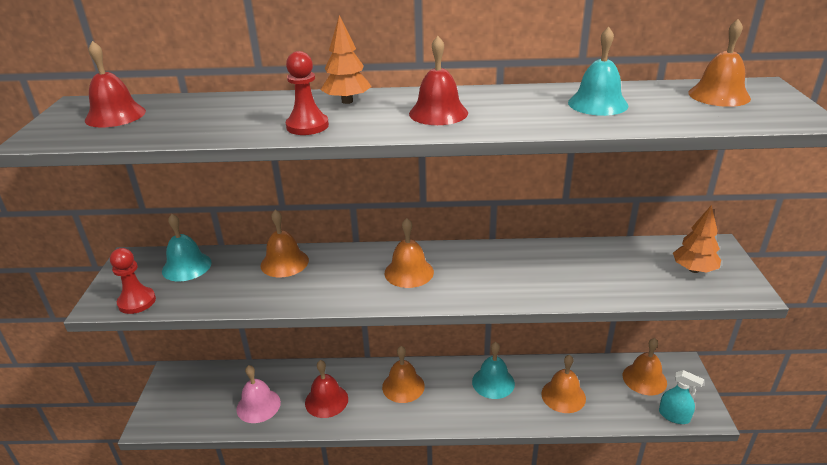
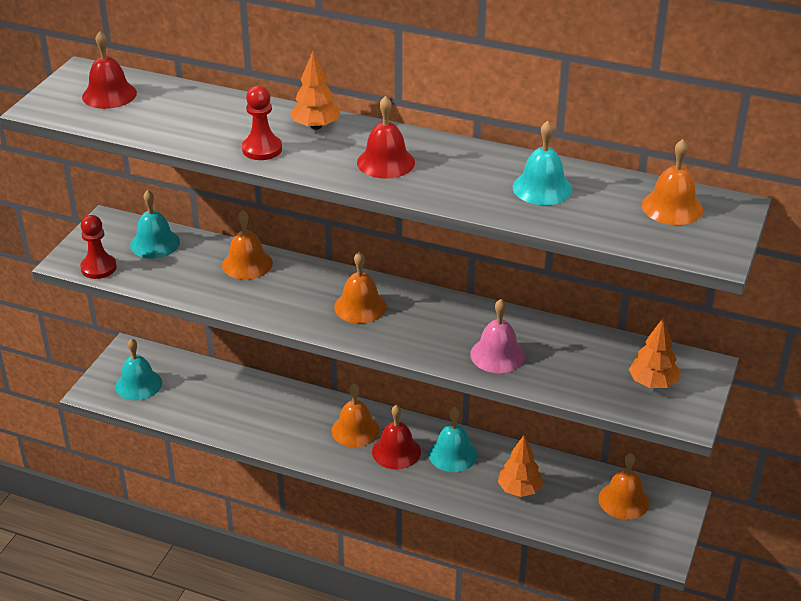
camera: 20 degrees right, 5 degrees up
pink bell [236,365,281,423] -> pink bell moved to [470,299,525,373]
red bell [305,360,348,418] -> red bell moved to [372,405,421,469]
orange bell [541,355,586,413] -> orange tree [498,435,543,497]
turquoise spray bottle [659,370,704,424] -> none
none -> turquoise bell [115,338,162,400]

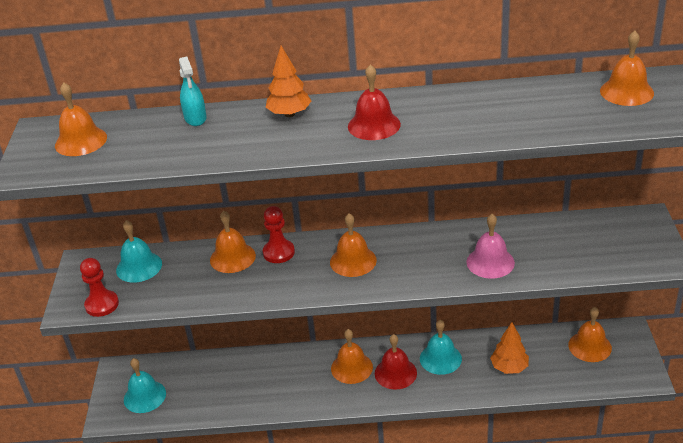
camera: 20 degrees left, 0 degrees up
red bell [82,31,137,109] -> orange bell [55,82,107,156]
red pawn [242,86,282,160] -> red pawn moved to [263,206,295,263]
turquoise bell [513,121,572,205] -> none
orange tree [629,318,679,388] -> none
none -> turquoise spray bottle [179,57,207,126]

